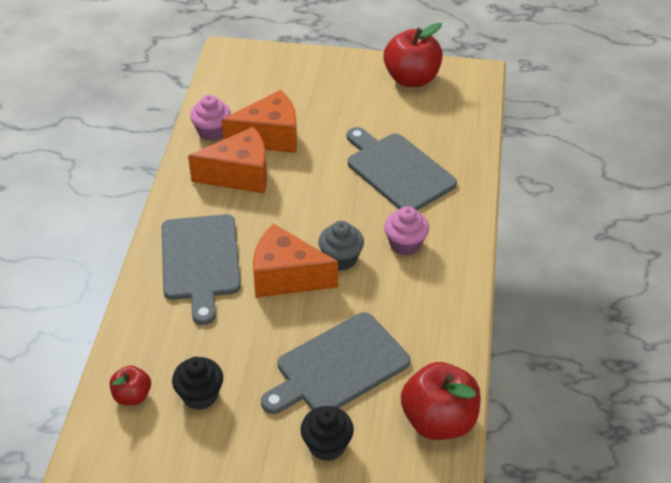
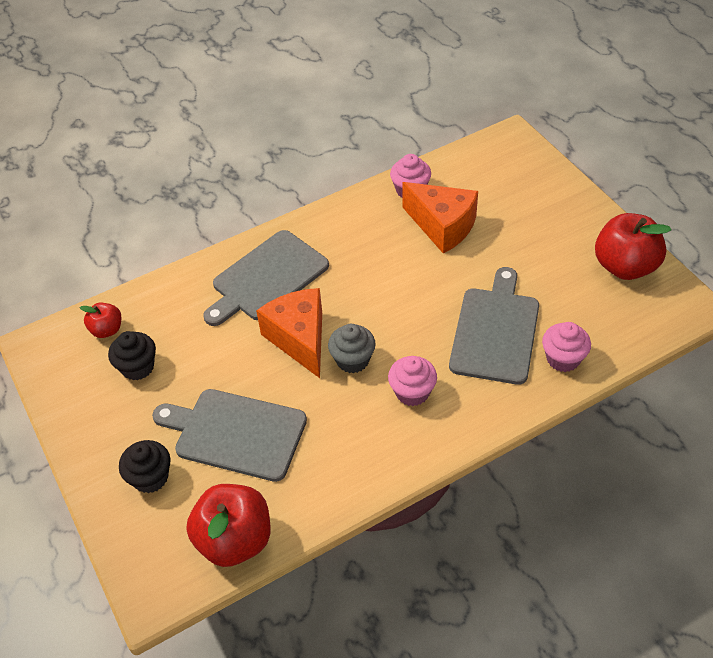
camera: 55 degrees right, 5 degrees up
orange cheese [188,127,267,193] -> none
none -> pink cupcake [542,322,591,372]

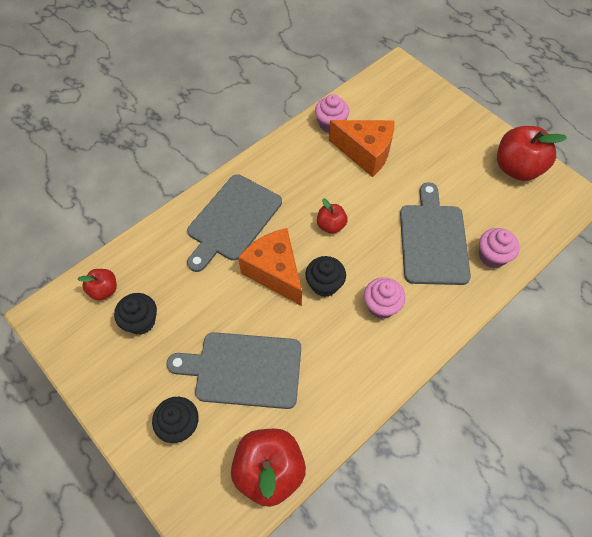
camera: 15 degrees left, 10 degrees up
grey cupcake [328,324,376,373] -> black cupcake [305,256,346,297]
none -> red apple [317,199,348,234]

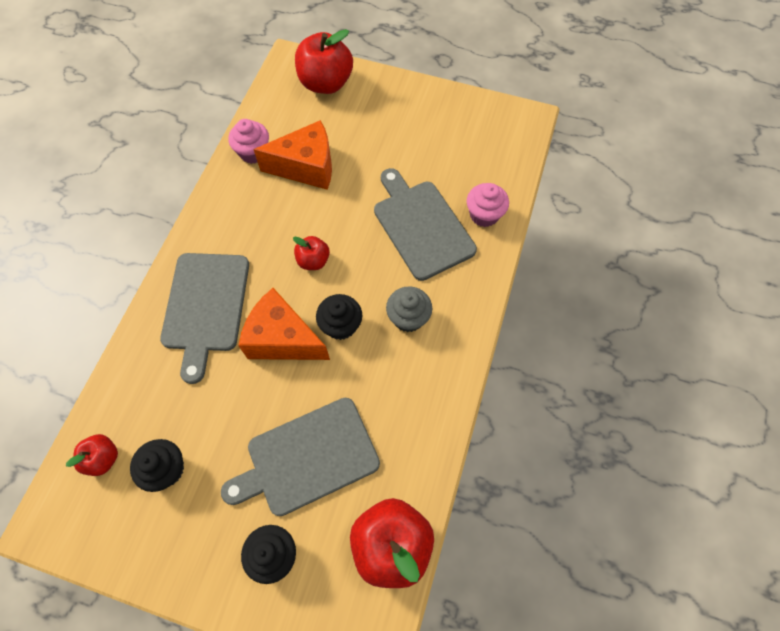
camera: 30 degrees left, 5 degrees up
pink cupcake [364,277,406,319] -> grey cupcake [386,286,432,332]
red apple [497,126,567,181] -> red apple moved to [295,29,353,94]

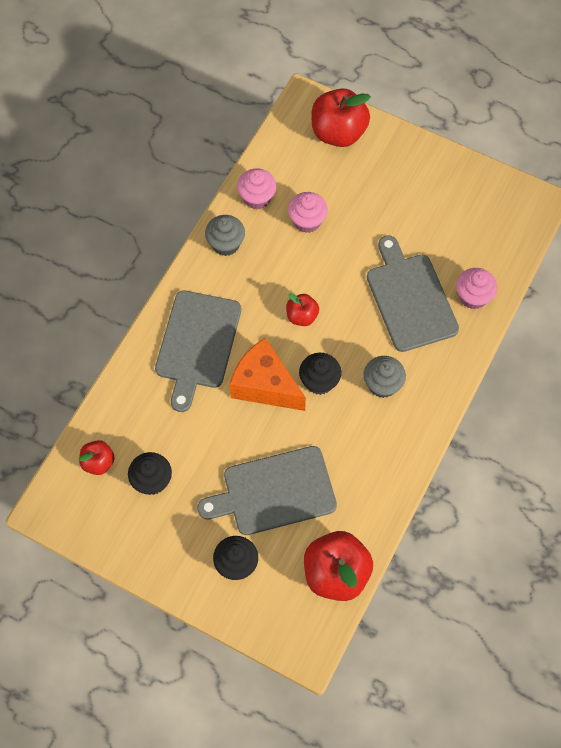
camera: 10 degrees right, 0 degrees up
orange cheese [253,120,332,190] -> pink cupcake [288,192,328,233]
none -> grey cupcake [205,215,245,256]

